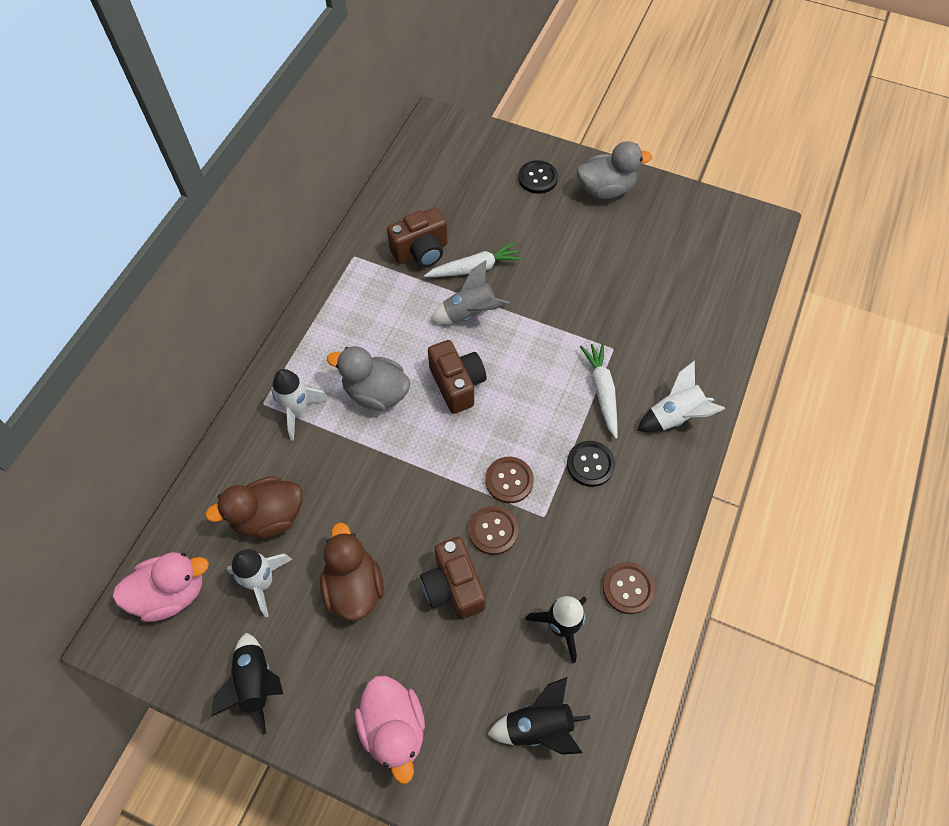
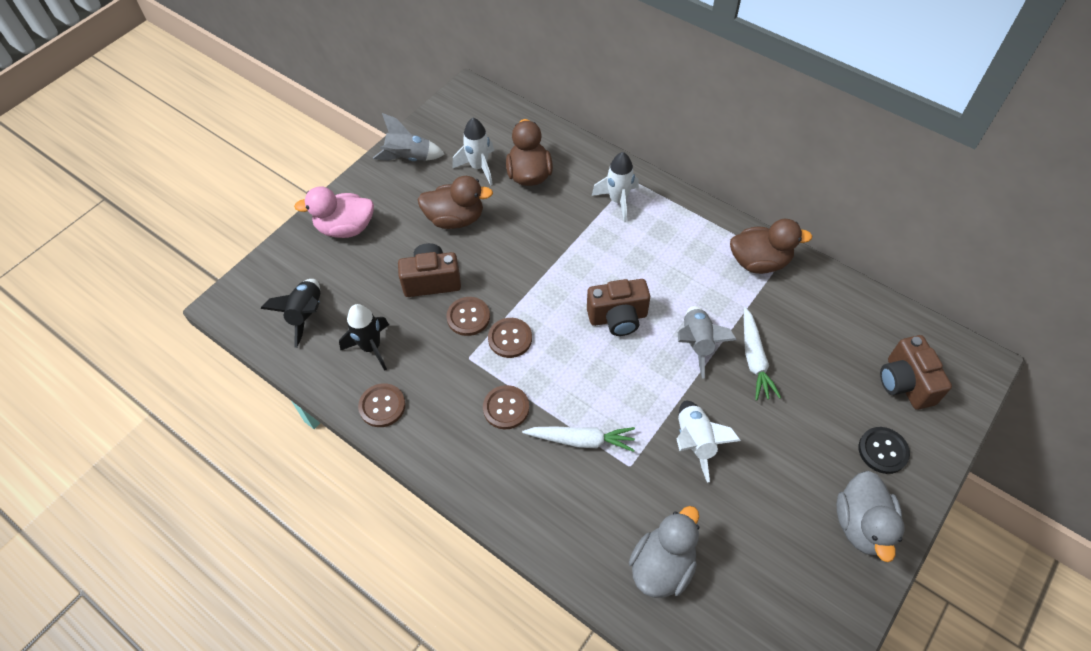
camera: 105 degrees right, 5 degrees down
pink duck [113,552,209,622] -> none
black rocket [211,633,283,735] -> grey rocket [373,113,445,161]
grey duck [327,346,411,411] -> grey duck moved to [629,506,699,598]
brown camera [387,207,448,267] -> brown camera moved to [880,335,952,410]
black button [567,441,615,487] -> brown button [483,385,529,429]
white rocket [637,361,725,433] -> white rocket moved to [677,401,741,483]
none -> brown duck [730,219,812,274]

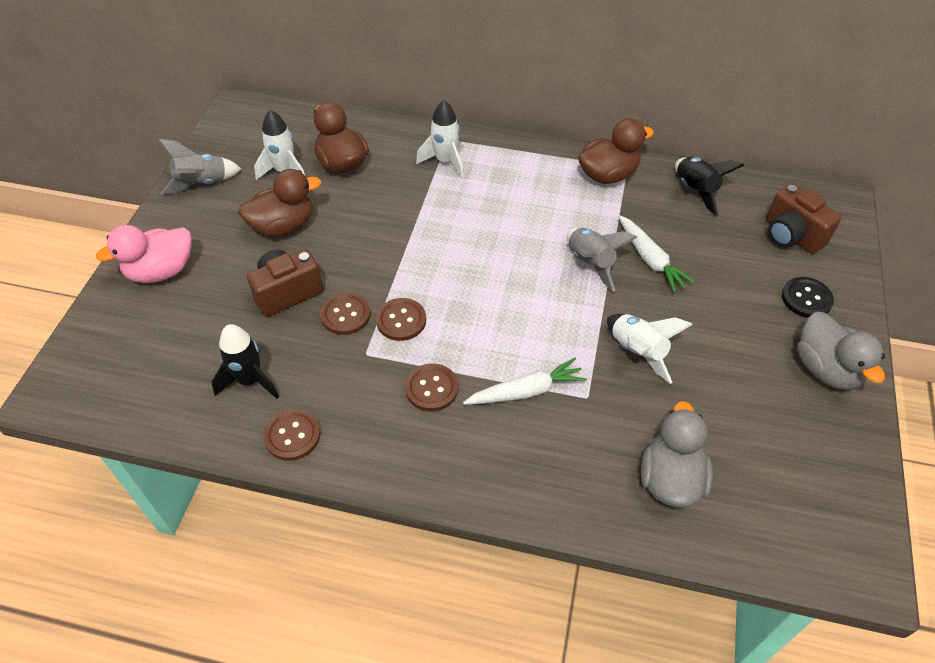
camera: 25 degrees left, 5 degrees down
black rocket [261,279,320,348] -> black rocket moved to [675,157,745,216]
brown camera [587,279,650,336] -> none

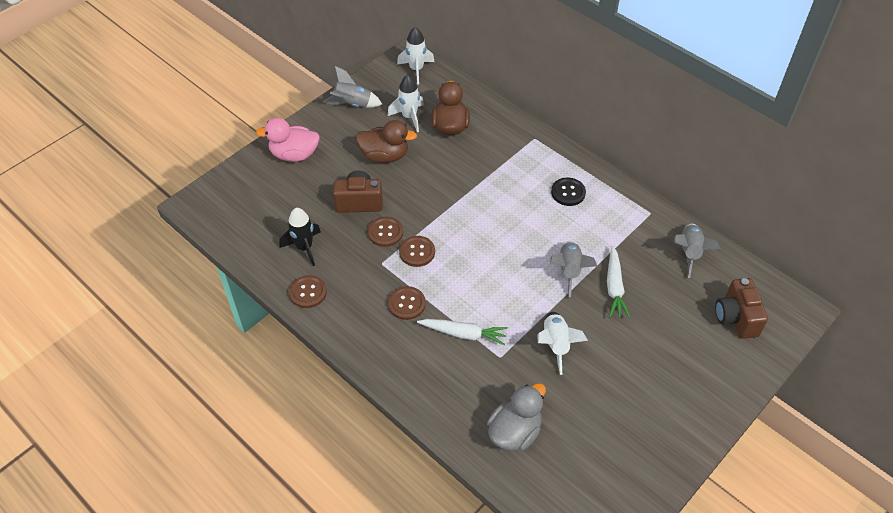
camera: 30 degrees right, 0 degrees up
white rocket [416,100,464,179] -> white rocket moved to [397,27,435,84]
brown duck [578,118,654,184] -> none
black rocket [675,157,745,216] -> grey rocket [674,224,721,278]
black button [782,277,834,318] -> black button moved to [551,177,586,206]
grey duck [797,312,885,390] -> none

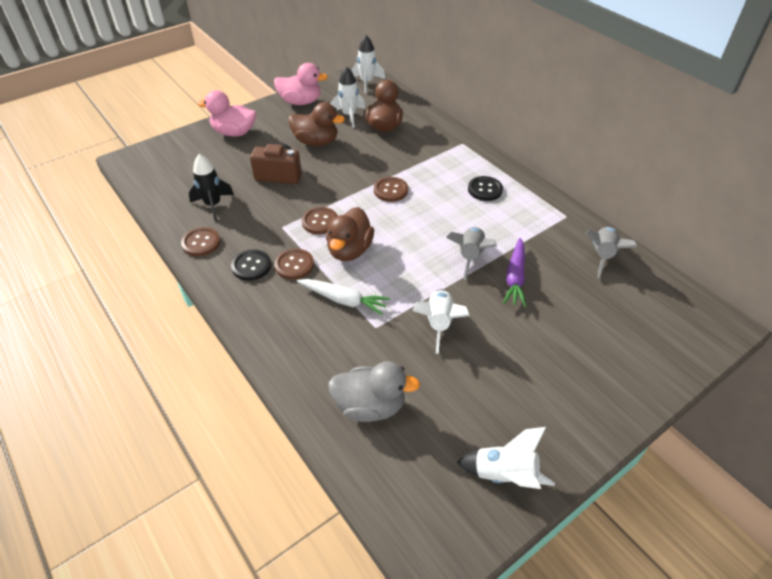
camera: 10 degrees right, 5 degrees down
grey rocket [323,66,382,108] -> pink duck [274,63,328,105]
brown button [368,217,403,247] -> brown button moved to [374,177,408,202]
grey duck [487,383,546,451] -> grey duck turned 45 degrees clockwise [328,361,420,422]
white carrot [607,246,630,318] -> purple carrot [503,238,526,307]
brown camera [715,278,768,339] -> none
none -> black button [231,249,271,281]
none -> brown duck [326,207,374,261]
none -> white rocket [457,427,555,489]

